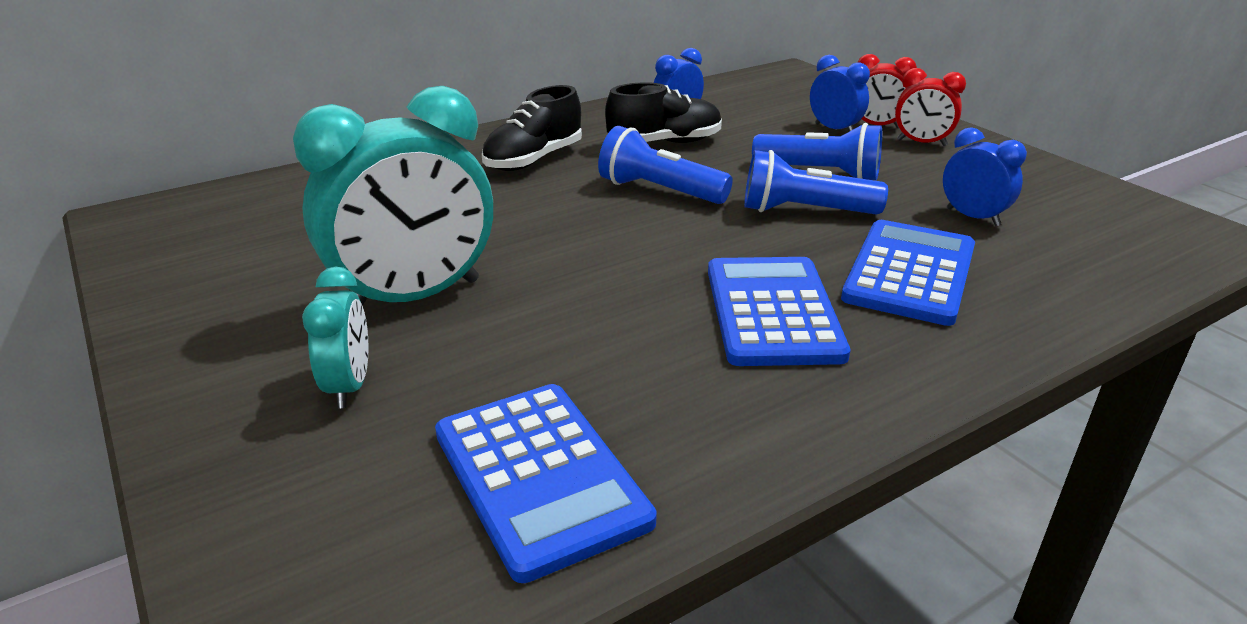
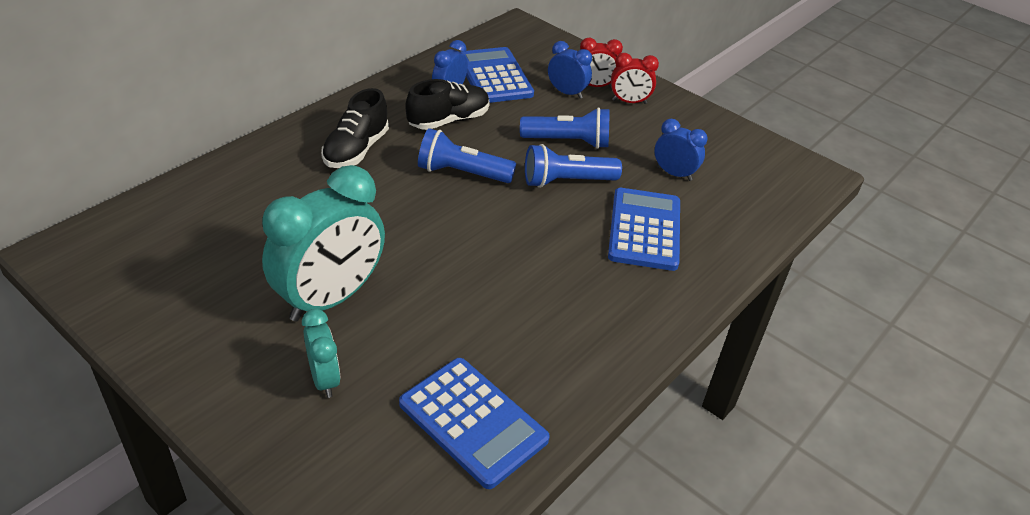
camera: 20 degrees left, 10 degrees up
blue calculator [708,257,851,366] -> blue calculator moved to [461,47,534,103]

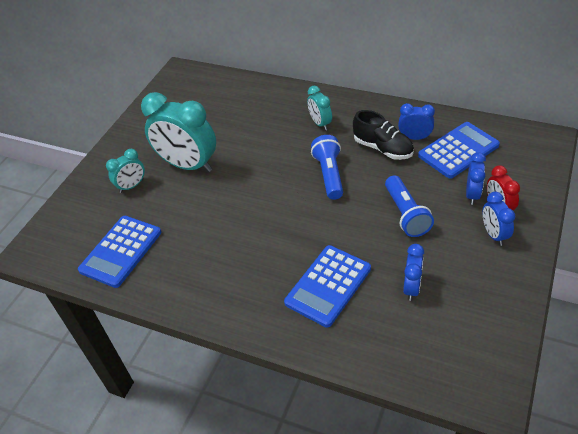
camera: 80 degrees right, 5 degrees up
black shoe [321,88,389,168] -> turquoise clock [307,85,332,130]
blue flashlight [525,144,622,188] -> none
blue calculator [608,188,680,271] -> blue calculator turned 135 degrees clockwise [284,245,371,328]
red clock [611,53,659,104] -> blue clock [482,192,515,246]

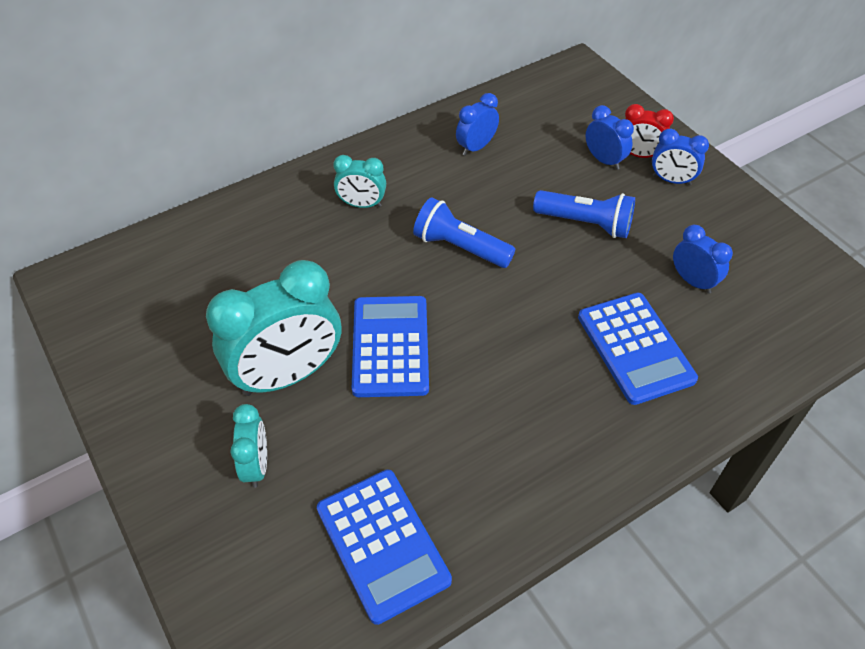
camera: 60 degrees left, 5 degrees up
black shoe [353,110,414,160] -> none
blue calculator [418,122,500,179] -> blue calculator moved to [352,296,429,397]

